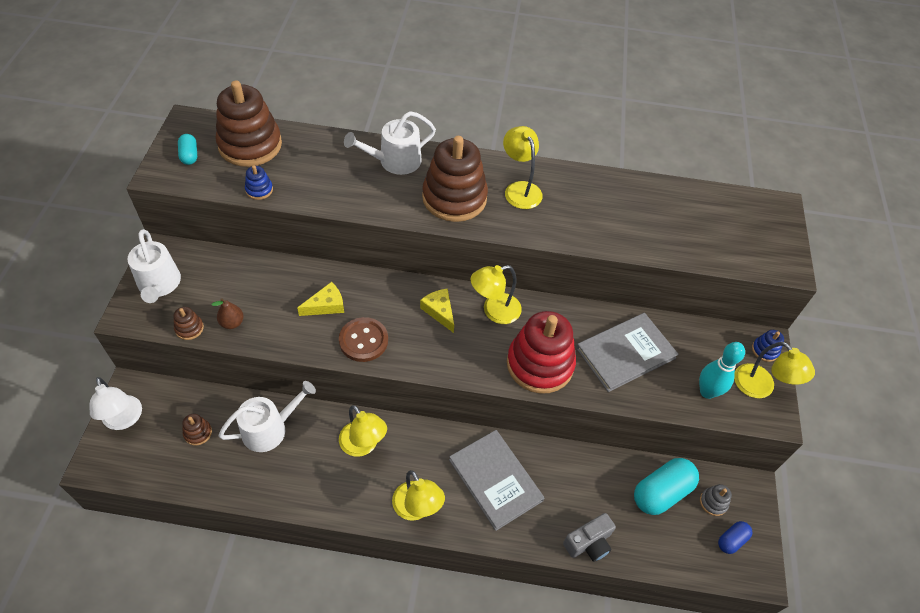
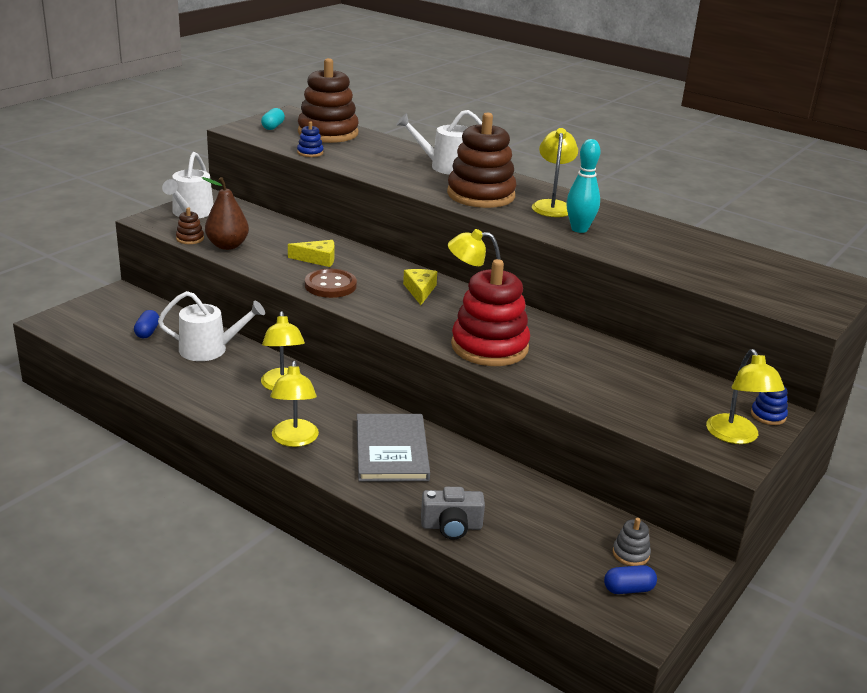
camera: 30 degrees right, 25 degrees down
white lamp [89,377,142,430] -> none
brown stacking toy [182,414,212,445] -> blue capsule [134,310,159,338]
brown pear [212,298,244,329] -> brown pear [202,177,249,250], size x1.67
grey book [576,313,678,392] -> none
turquoise capsule [634,458,699,515] -> none
turquoise bowling pin [699,342,745,399] -> turquoise bowling pin moved to [566,139,601,233]

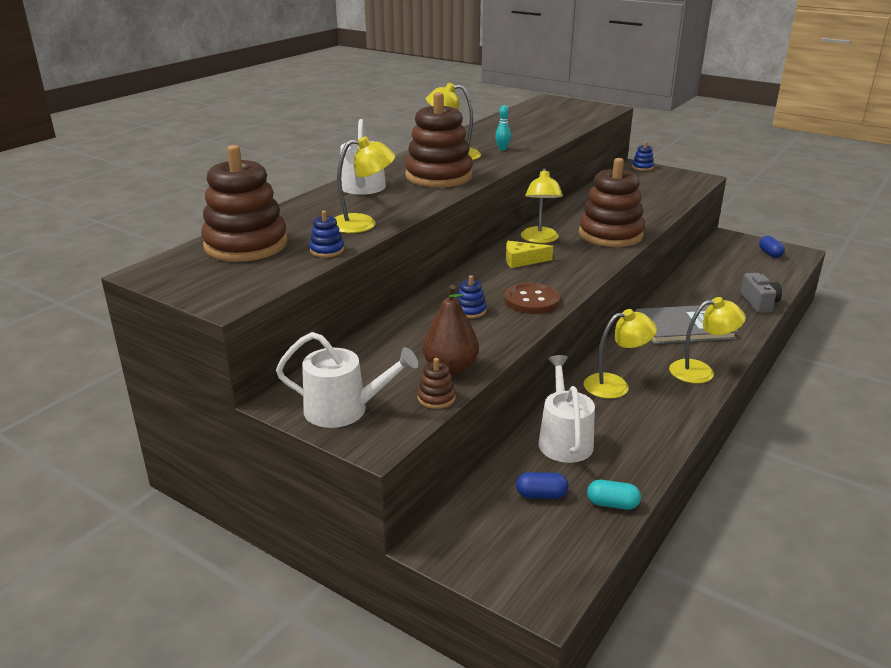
camera: 90 degrees left, 0 degrees up
turquoise capsule [261,108,285,130] -> turquoise capsule moved to [587,480,641,510]
yellow cheese [288,240,335,267] -> blue stacking toy [456,275,487,318]
red stacking toy [451,259,530,366] -> brown stacking toy [579,158,645,247]
turquoise bowling pin [566,139,601,233] -> turquoise bowling pin [495,105,511,150], size x0.55
grey stacking toy [613,518,651,566] -> none
yellow lamp [706,349,785,444] -> yellow lamp moved to [335,136,395,233]

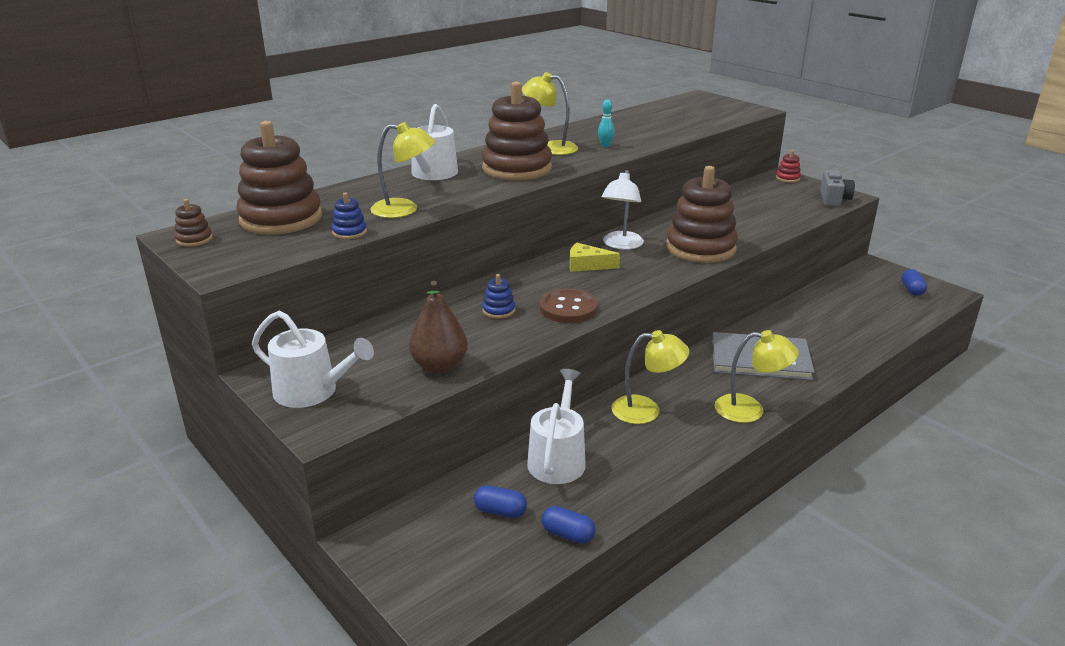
camera: 15 degrees right, 0 degrees up
brown stacking toy [418,358,456,409] -> brown stacking toy moved to [174,199,213,247]
yellow lamp [521,168,563,243] -> white lamp [602,170,644,250]
turquoise capsule [587,480,641,510] -> blue capsule [542,506,596,544]
blue stacking toy [632,141,654,171] -> red stacking toy [776,150,801,183]
grey camera [741,273,782,313] -> grey camera moved to [820,170,855,207]

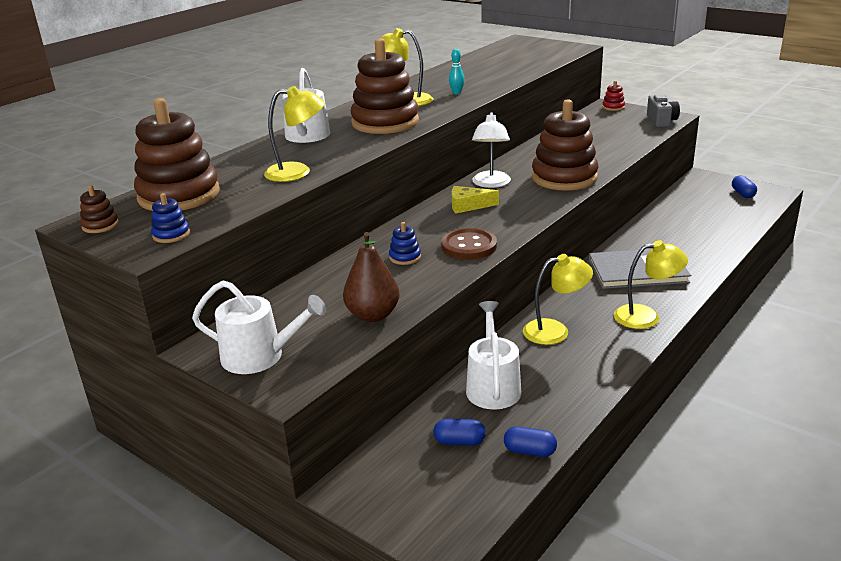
camera: 10 degrees left, 0 degrees up
blue stacking toy [332,192,367,239] -> blue stacking toy moved to [151,193,190,243]

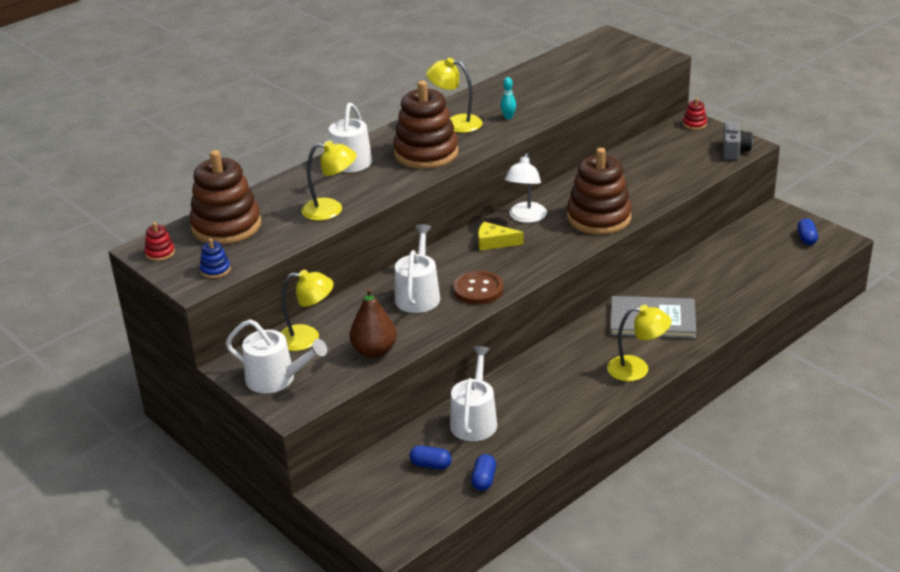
camera: 10 degrees right, 5 degrees up
brown stacking toy [80,185,119,233] -> red stacking toy [144,222,175,261]
blue stacking toy [389,222,421,265] -> white watering can [395,224,440,313]
blue capsule [504,426,557,457] -> blue capsule turned 75 degrees clockwise [471,454,496,491]
yellow lamp [523,254,593,345] -> yellow lamp moved to [281,270,334,351]

